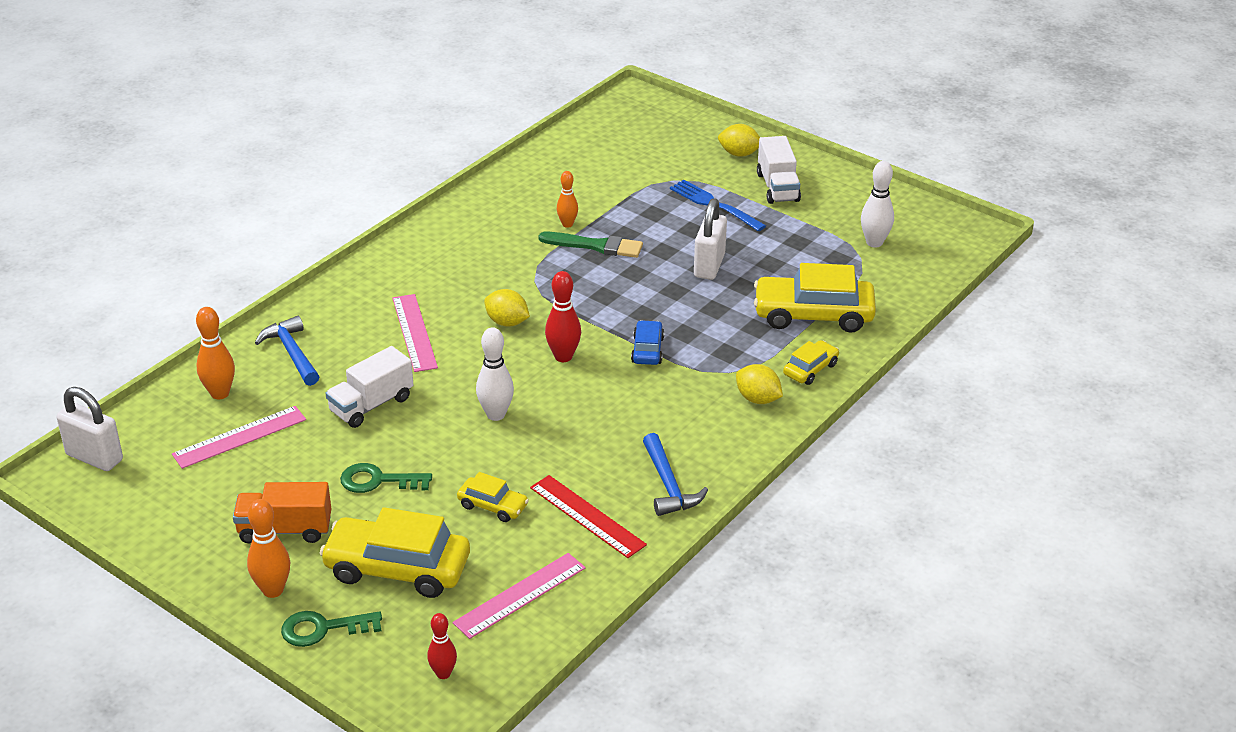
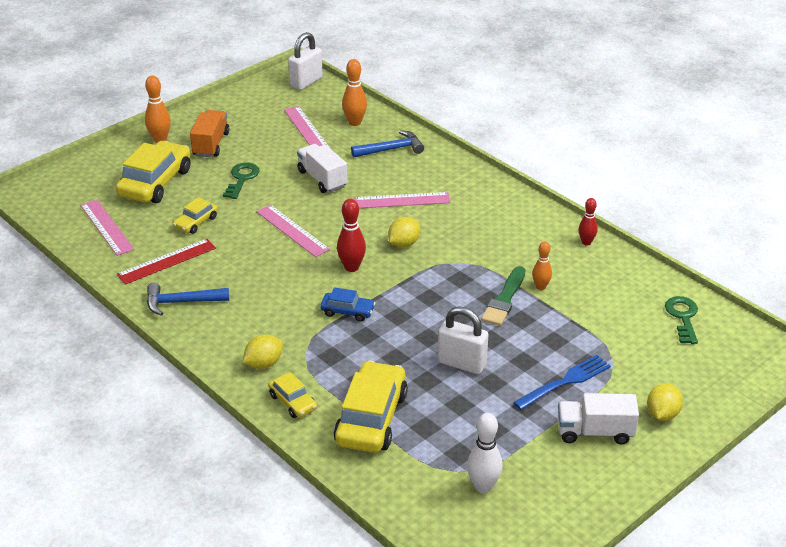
camera: 100 degrees right, 0 degrees up
green key [281,611,382,647] -> green key moved to [665,296,698,344]
red bowling pin [427,613,457,679] -> red bowling pin moved to [579,198,598,245]
white bowling pin [476,327,514,421] -> pink ruler [256,205,330,257]

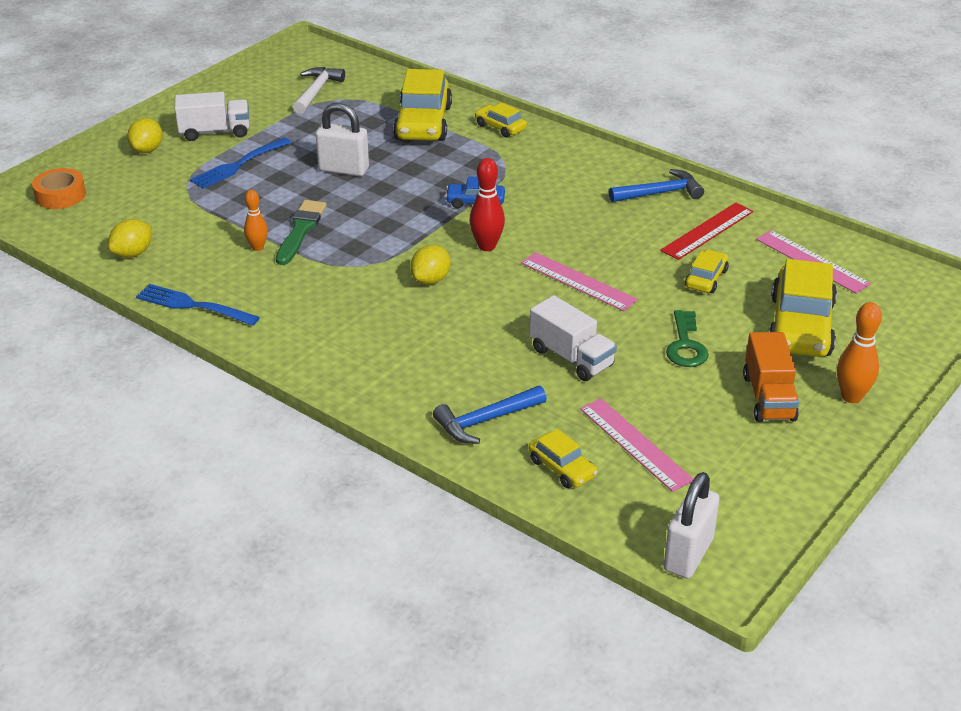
camera: 170 degrees right, 0 degrees up
yellow lemon [243,334,283,369] -> yellow lemon moved to [108,219,152,257]
orange bowling pin [342,59,367,126] -> yellow car [529,429,598,488]
pink ruler [354,192,451,208] -> none
white bowling pin [467,413,503,493] -> white hammer [293,67,345,114]
red bowling pin [579,198,598,245] -> blue fork [136,284,260,326]
green key [665,296,698,344] -> none
none -> orange tape [32,168,86,209]

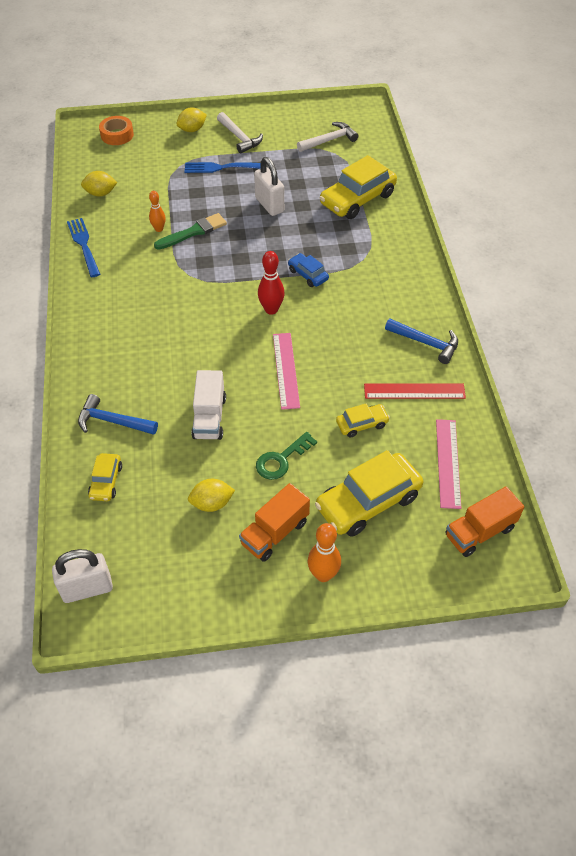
camera: 45 degrees right, 15 degrees up
white truck [174,92,249,141] -> white hammer [217,112,263,154]
yellow lemon [410,245,451,285] -> yellow lemon moved to [188,479,235,512]
yellow car [475,102,527,138] -> none
pink ruler [580,398,693,492] -> none
none -> orange truck [445,486,524,557]

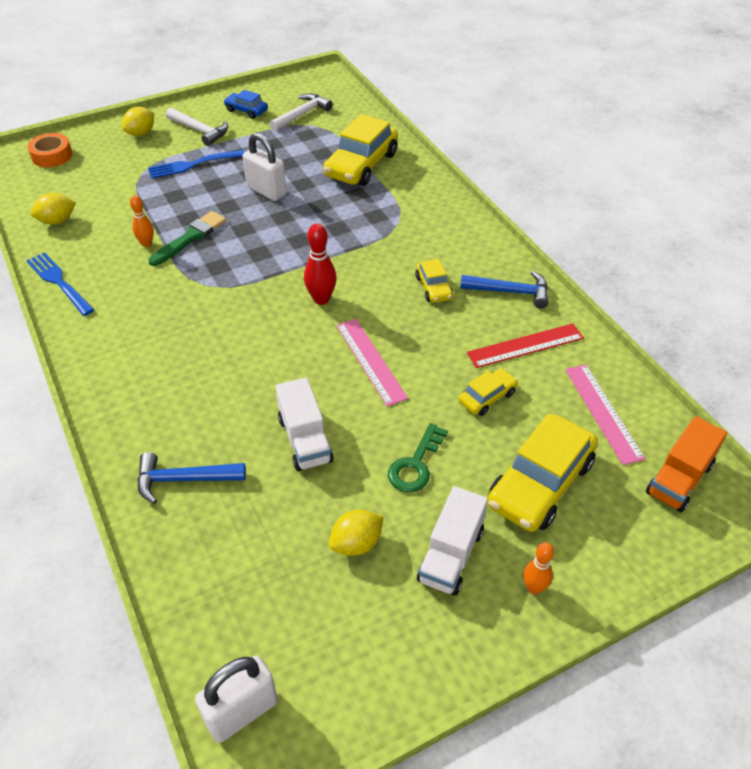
camera: 20 degrees left, 5 degrees down
yellow car [88,453,122,501] -> yellow car moved to [415,259,453,303]
orange truck [239,483,310,562] -> white truck [417,486,488,596]
blue car [288,253,329,287] -> blue car moved to [224,90,268,119]
orange bowling pin [308,523,341,582] -> orange bowling pin [523,542,554,594], size x0.67

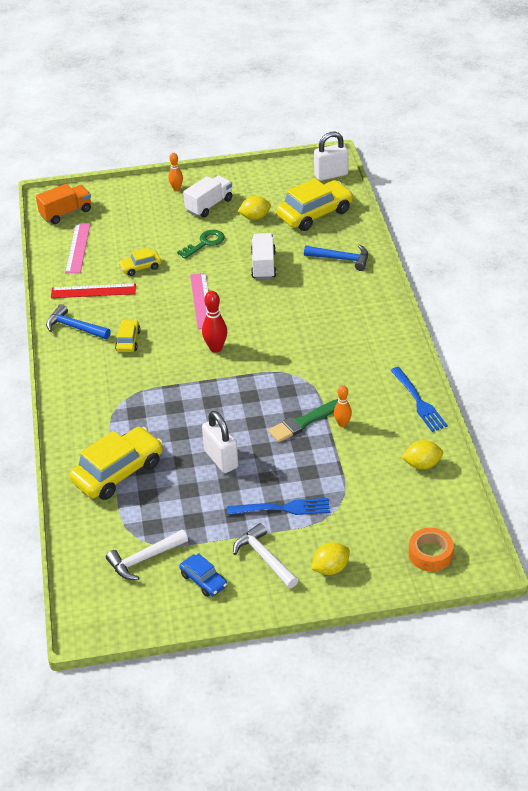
camera: 160 degrees left, 5 degrees down
yellow car [488,414,598,532] -> yellow car moved to [276,178,354,231]

